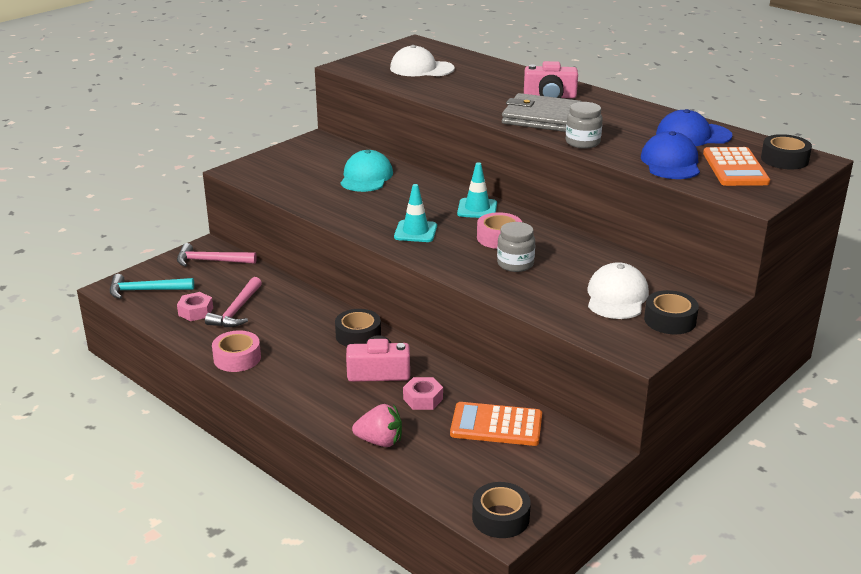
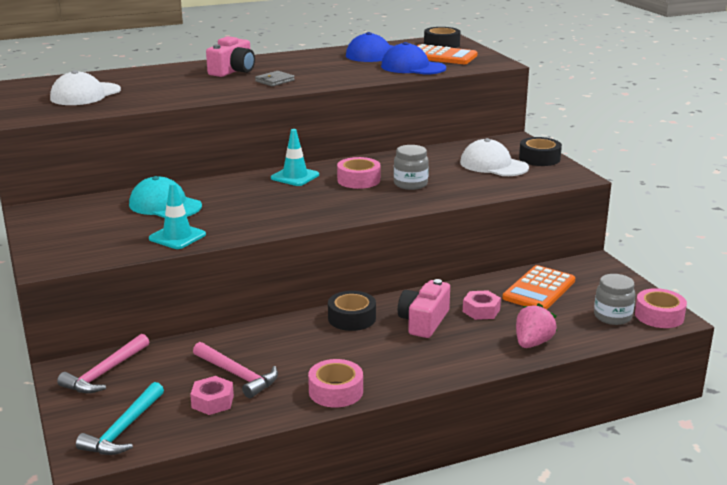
camera: 65 degrees left, 5 degrees down
turquoise traffic cone [394,184,437,242] -> turquoise traffic cone moved to [149,183,206,249]
black tape [472,482,531,538] -> pink tape [635,288,687,328]
grey wallet [502,93,582,132] -> grey wallet [255,71,295,86], size x0.46
grey jar [566,102,603,149] -> grey jar moved to [594,274,636,325]

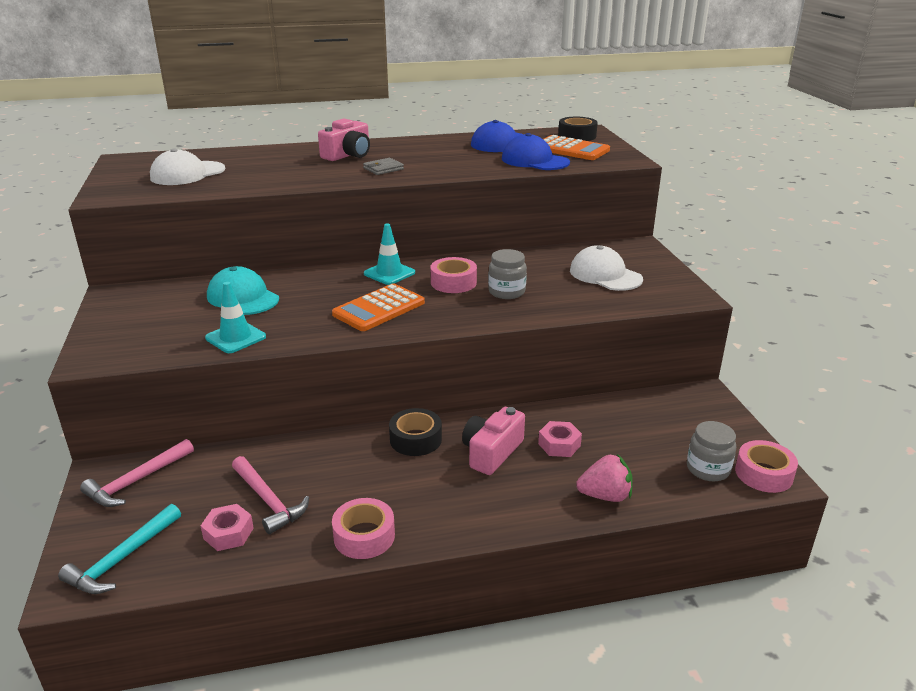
camera: 10 degrees right, 5 degrees up
orange calculator [502,265,575,310] -> orange calculator moved to [332,283,425,331]
pink strawberry [516,303,557,348] -> pink strawberry turned 45 degrees clockwise [576,454,633,502]
black tape [519,137,562,166] -> none

